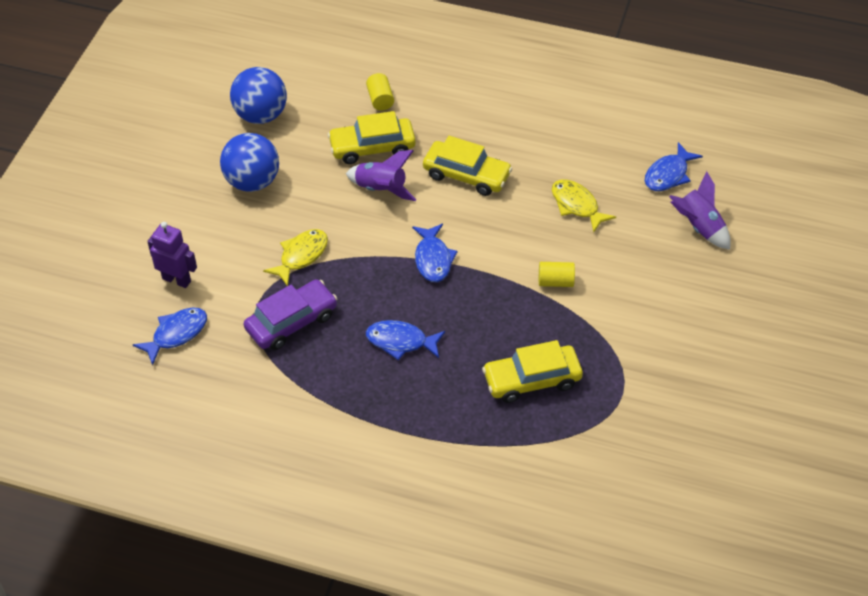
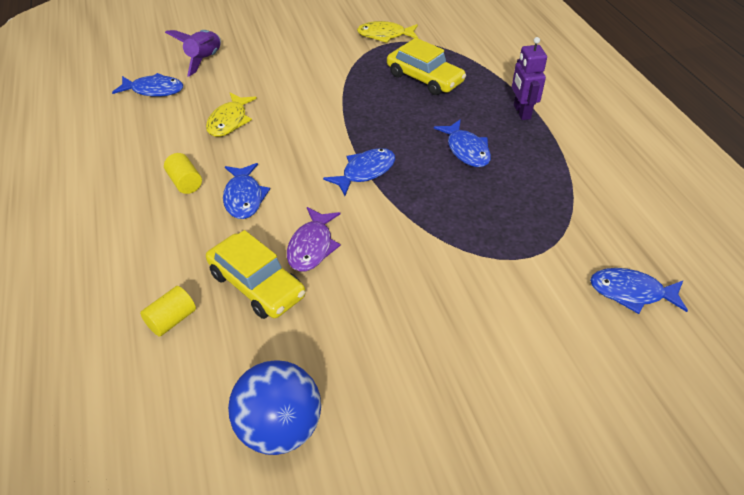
camera: 125 degrees left, 5 degrees down
purple robot [147,222,197,288] -> purple robot moved to [512,37,547,120]
blue ball [220,133,279,192] -> none
purple car [244,279,337,350] -> none
yellow fish [263,229,328,286] -> yellow fish moved to [357,21,418,43]
purple rocket [346,150,417,201] -> purple fish [287,207,341,272]
yellow car [423,136,513,196] -> blue fish [223,163,270,219]
yellow cylinder [539,262,575,287] -> yellow cylinder moved to [164,153,202,194]

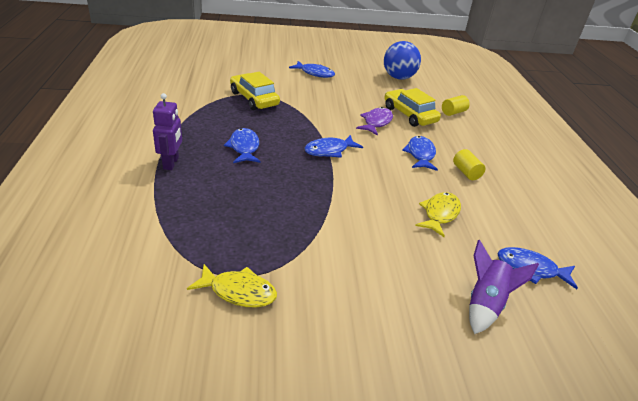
camera: 170 degrees left, 10 degrees down
yellow car [387,38,466,95] -> yellow car moved to [230,72,280,110]
blue fish [590,268,688,314] -> blue fish moved to [289,61,335,78]

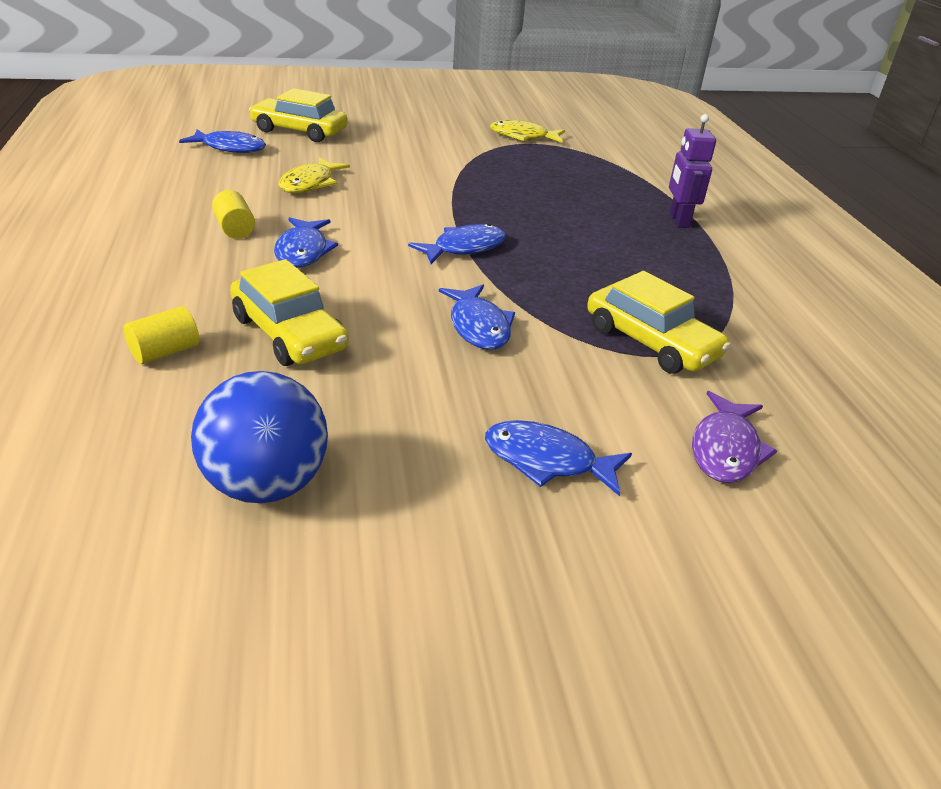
camera: 175 degrees right, 0 degrees up
blue fish [224,128,261,163] -> blue fish moved to [439,285,515,350]
purple fish [356,107,393,136] -> purple fish moved to [692,391,777,483]
purple rocket [469,240,539,334] -> yellow car [249,88,348,142]

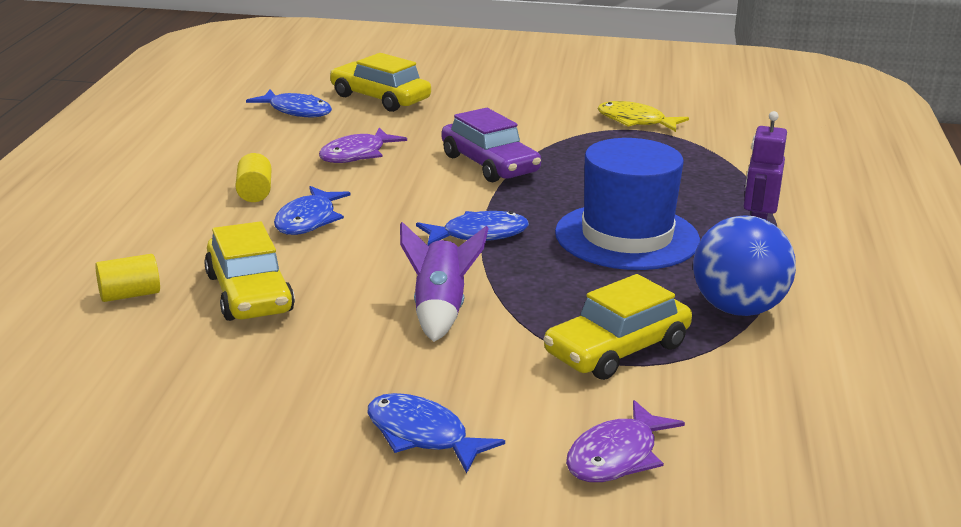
camera: 20 degrees right, 10 degrees down
blue ball [191,371,328,503] -> blue ball moved to [693,215,796,316]
yellow fish [279,157,350,193] -> purple fish [319,128,407,163]
blue fish [439,285,515,350] -> purple rocket [400,222,489,342]
yellow car [587,271,731,374] -> yellow car turned 75 degrees clockwise [543,274,692,380]
none -> purple car [441,108,541,183]
none -> blue hat [555,138,700,270]

